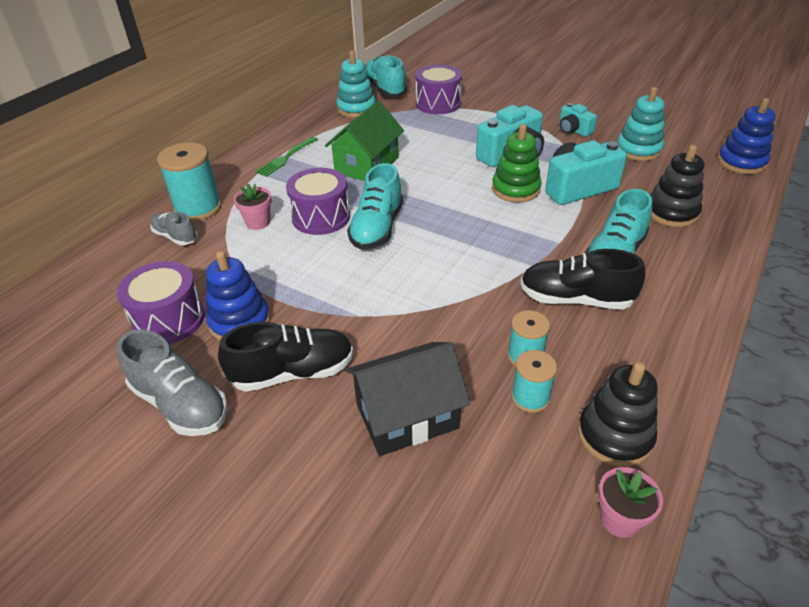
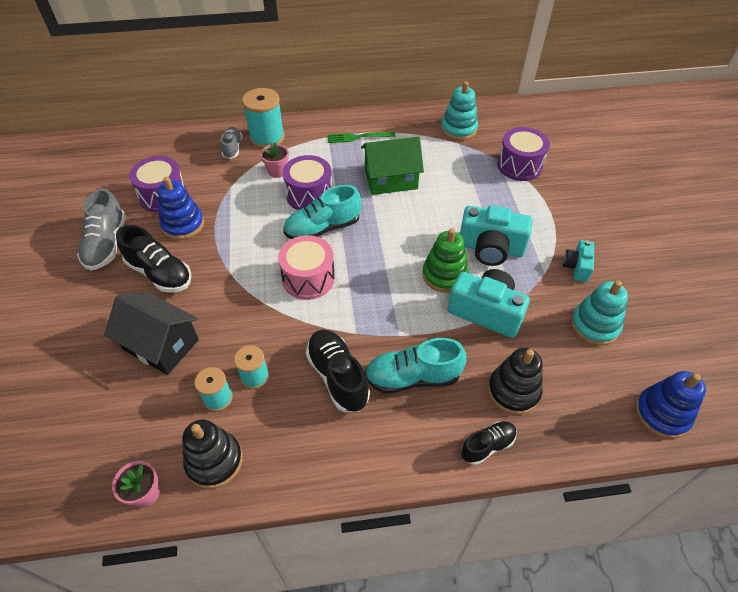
camera: 50 degrees right, 10 degrees up
turquoise shoe [365,55,407,97] -> none
none -> pink drum [278,235,335,300]
none -> black shoe [461,421,517,465]

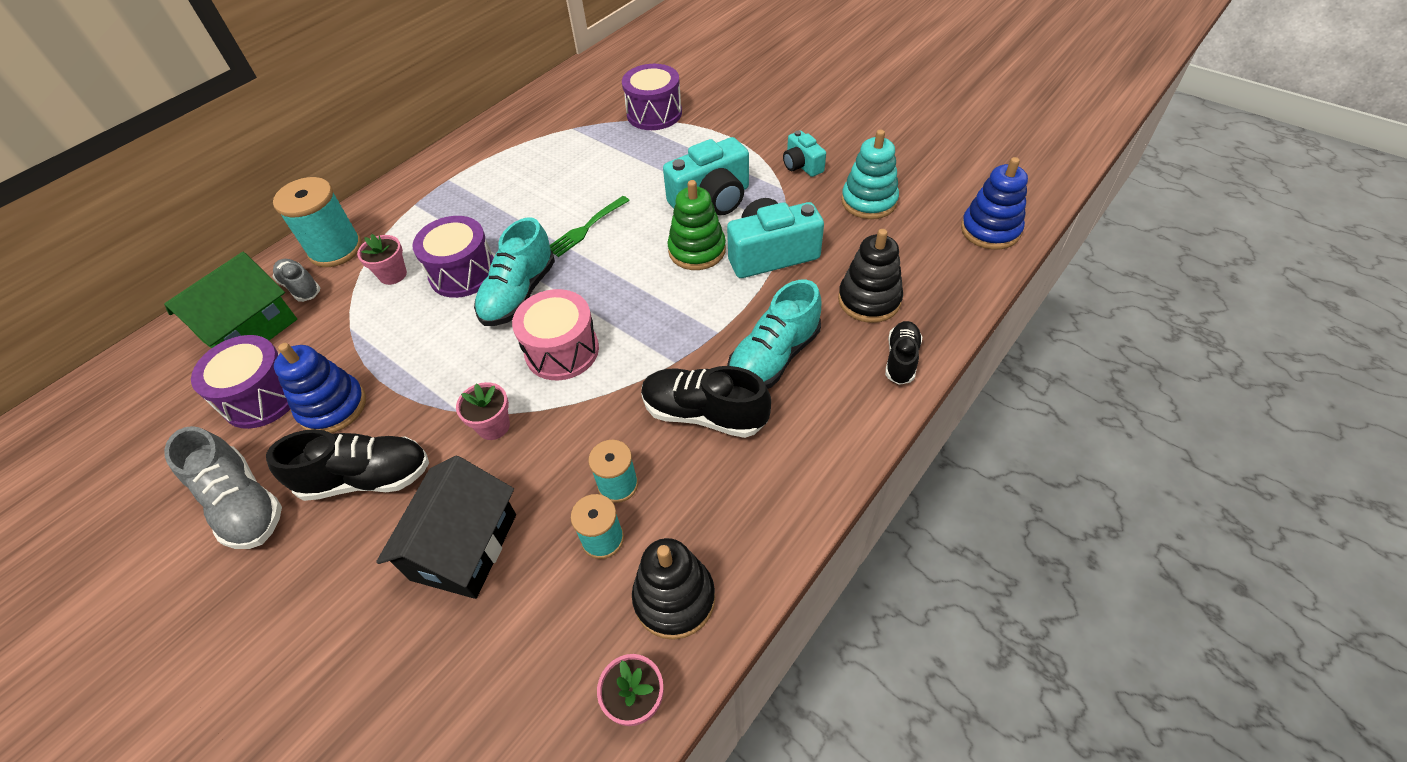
camera: 40 degrees left, 0 degrees up
black house [104,292,199,375] -> black house turned 60 degrees counterclockwise [376,456,516,599]
green fork [328,132,395,143] -> green fork moved to [550,196,630,257]
green house [361,137,424,195] -> green house moved to [164,252,297,348]
turquoise stacking toy [441,81,478,141] -> none
none -> pink flower pot [456,382,510,440]

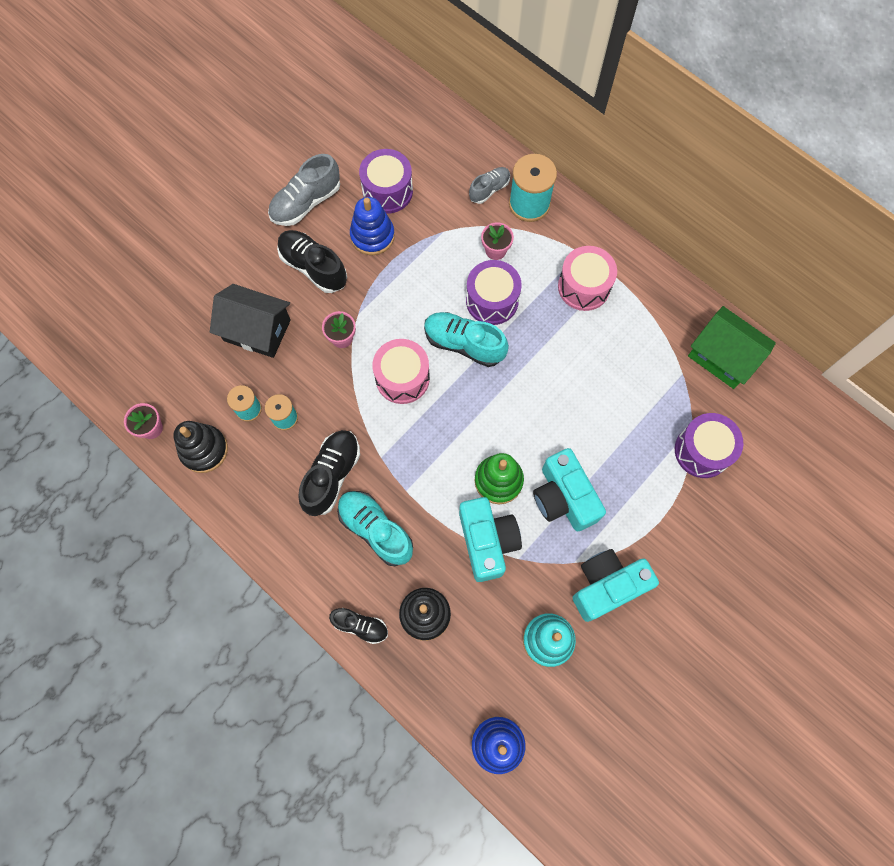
camera: 90 degrees right, 20 degrees up
green house [164,252,297,348] -> green house moved to [688,306,776,389]
black shoe [266,429,429,501] -> black shoe turned 135 degrees clockwise [277,230,347,293]
green fork [550,196,630,257] -> none
turquoise camera [783,131,826,177] -> turquoise camera [573,549,659,622], size x1.80
none -> pink drum [558,246,617,311]

